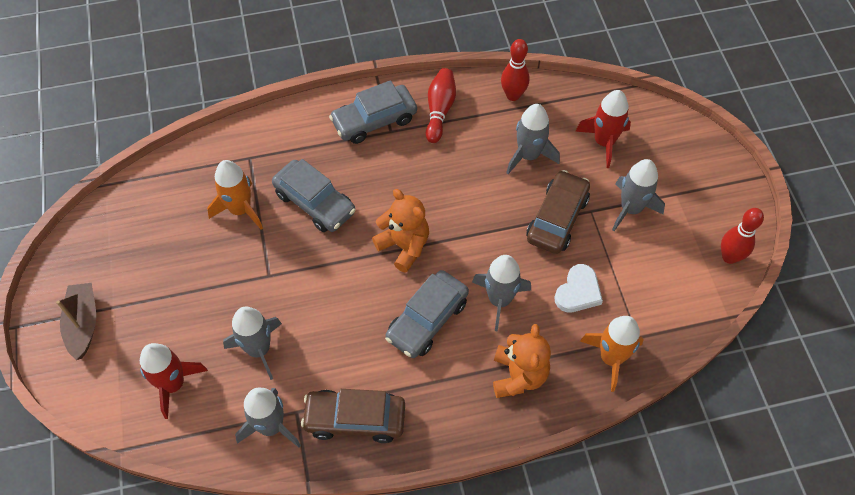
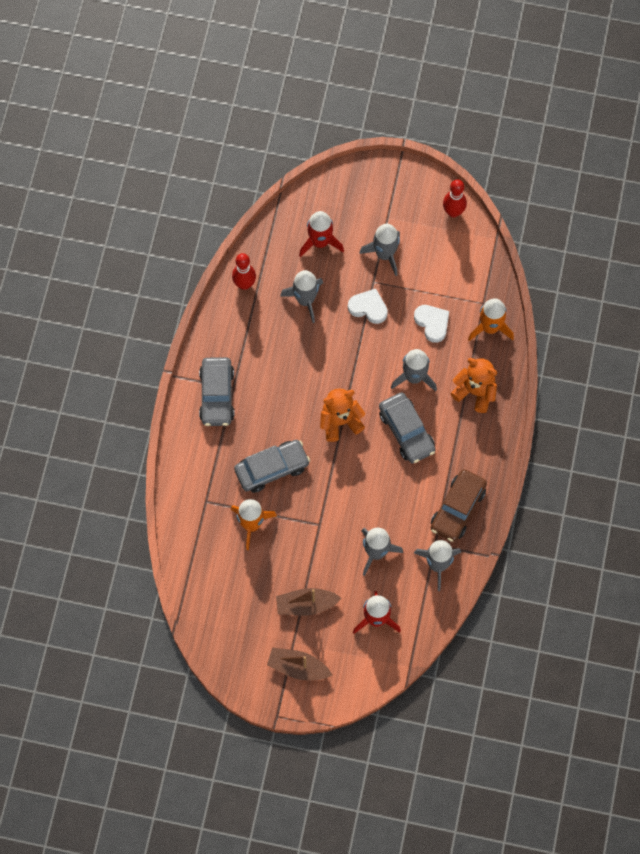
camera: 65 degrees left, 10 degrees up
red bowling pin [426,68,456,143] -> none
brown car [526,170,590,254] -> white heart [348,289,388,324]
none -> brown boat [276,588,341,616]

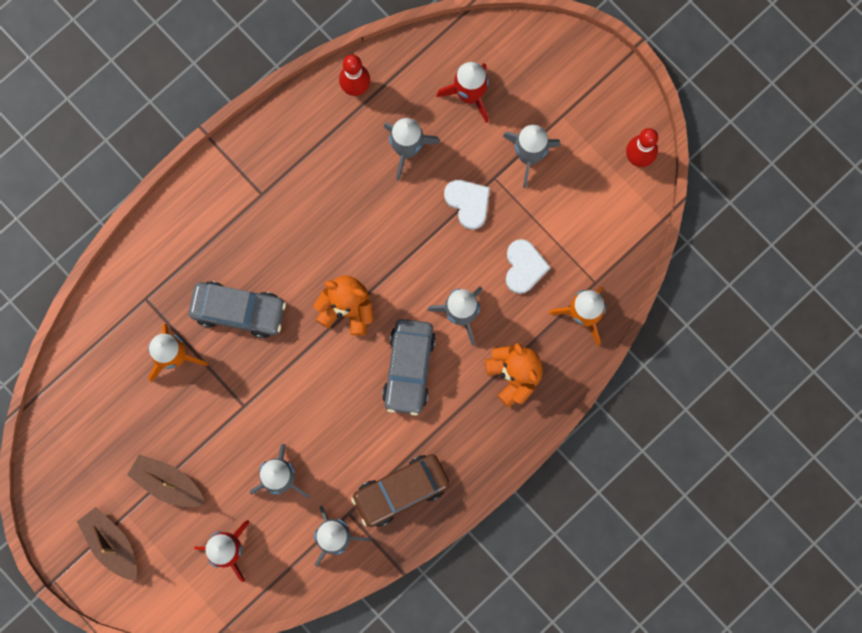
camera: 35 degrees right, 10 degrees up
grey car [199,357,234,426] -> none

